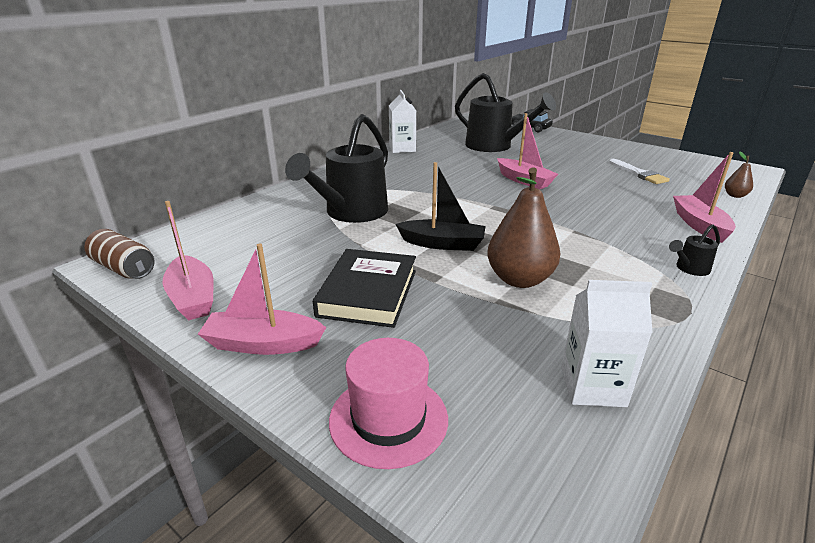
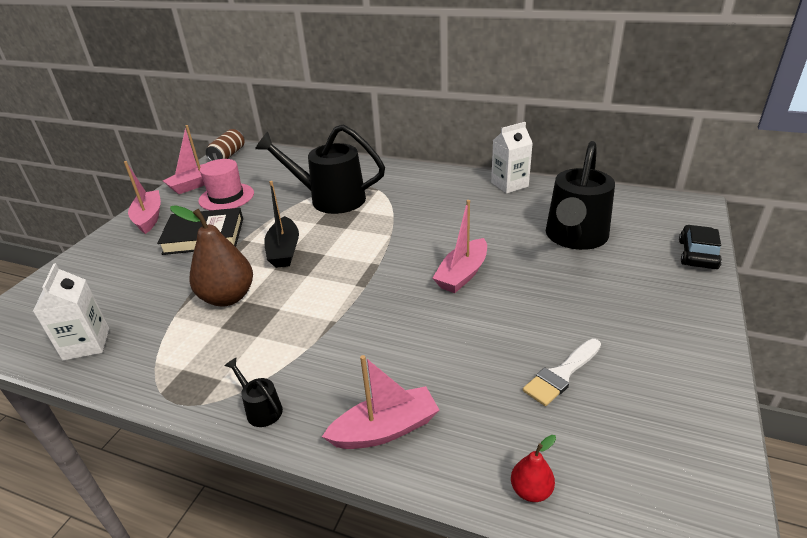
camera: 75 degrees right, 5 degrees up
pink hat [329,338,448,469] -> pink hat moved to [198,159,254,210]
brown pear [725,152,753,198] -> red pear [511,435,556,502]

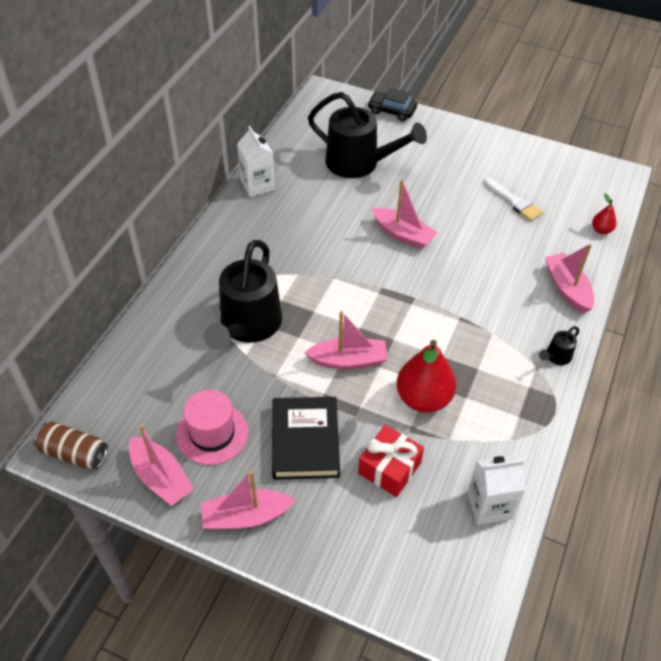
camera: 90 degrees left, 15 degrees up
brown pear [170,205,253,306] -> red pear [396,340,456,413]
black boat [264,181,299,268] -> pink boat [304,311,388,370]
none -> red gift [358,425,424,497]

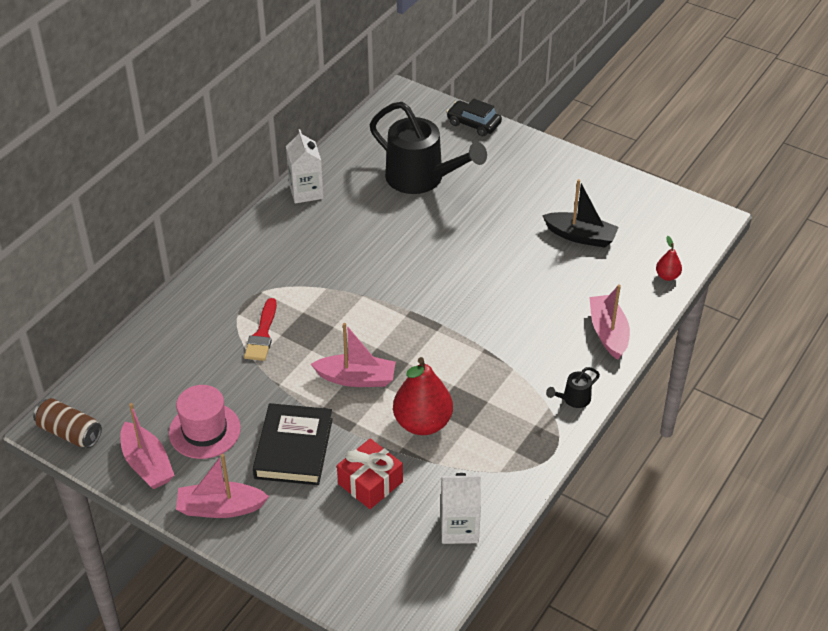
camera: 10 degrees right, 5 degrees down
black watering can [204,240,282,350] -> red brush [244,298,277,361]
pink boat [372,179,437,249] -> none
white brush [484,178,543,221] -> black boat [542,179,619,248]

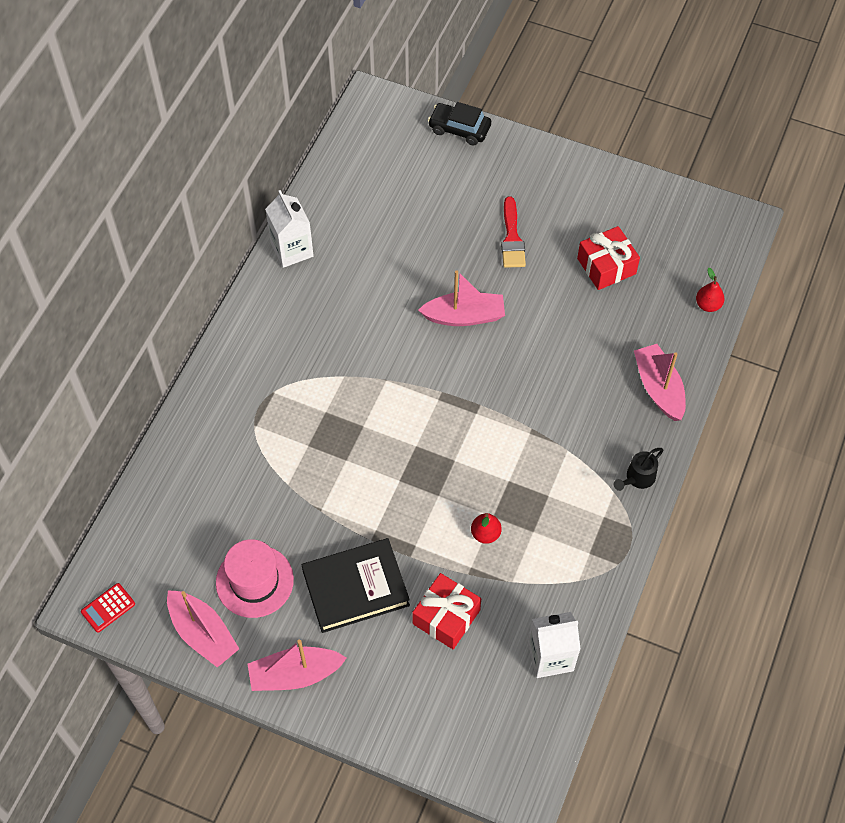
camera: 10 degrees left, 15 degrees up
brown can [33,398,102,448] -> red calculator [81,583,135,633]
red brush [244,298,277,361] -> red brush moved to [501,197,526,268]
black book [253,403,333,485] -> black book turned 75 degrees clockwise [302,538,410,633]
pink boat [311,323,396,387] -> pink boat moved to [418,270,505,326]
black watering can [370,102,487,194] -> none
red pear [393,357,453,435] -> red pear [471,513,502,544], size x0.47
black boat [542,179,619,248] -> red gift [577,226,640,290]

